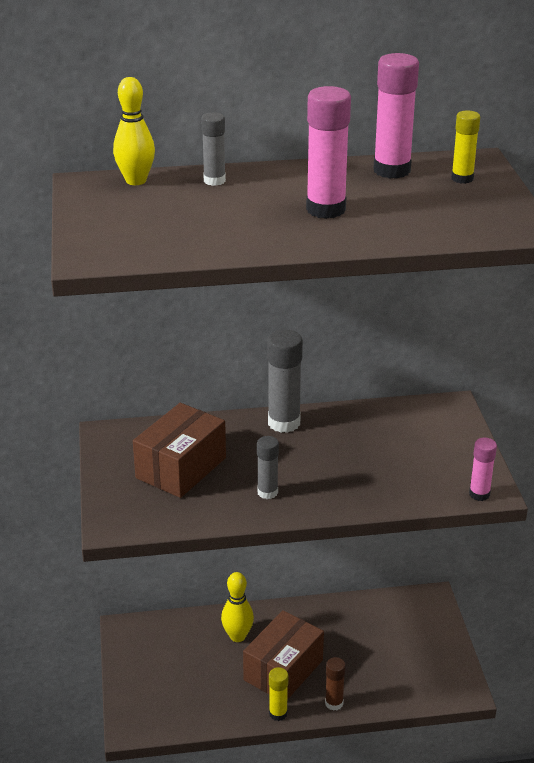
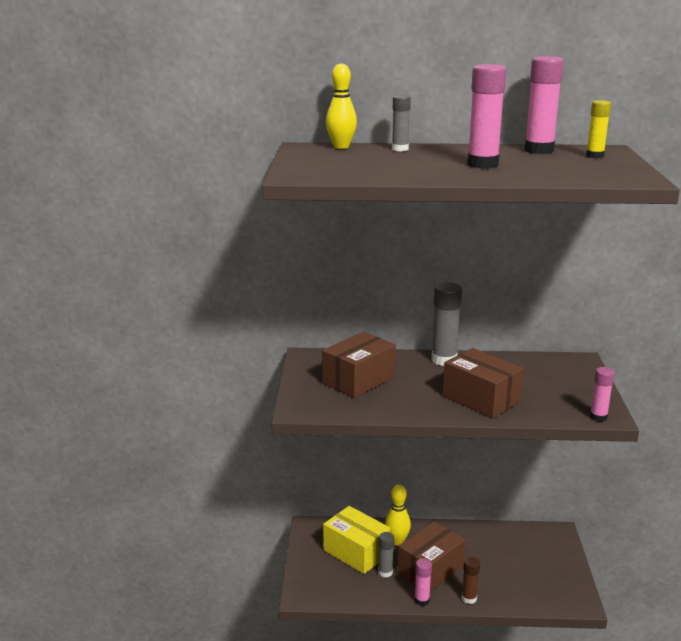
camera: 10 degrees right, 10 degrees down
grey glue stick [257,436,279,499] -> grey glue stick moved to [378,532,394,578]
yellow glue stick [269,667,288,721] -> pink glue stick [414,558,432,606]
none -> yellow box [323,506,390,574]
none -> brown box [443,348,524,419]

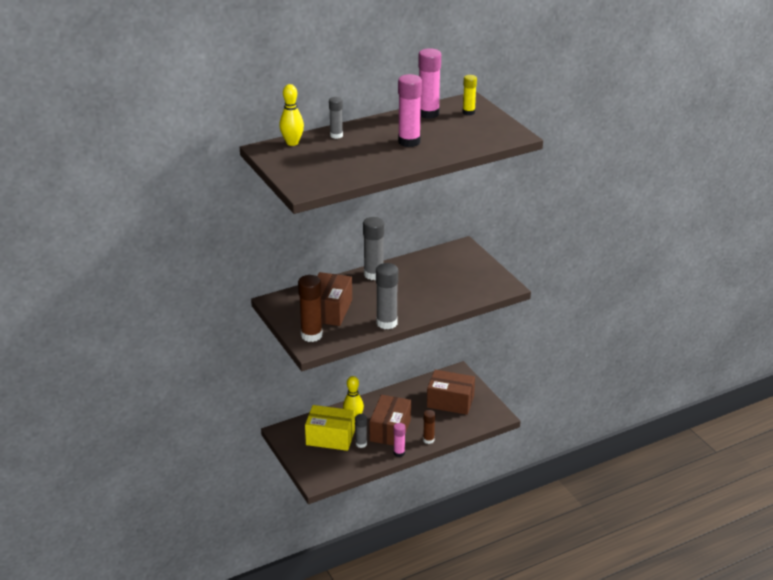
camera: 30 degrees left, 10 degrees up
brown box [443,348,524,419] -> brown box moved to [427,370,475,415]
pink glue stick [590,367,615,422] -> none
none -> brown glue stick [298,275,323,342]
none -> grey glue stick [376,263,398,329]

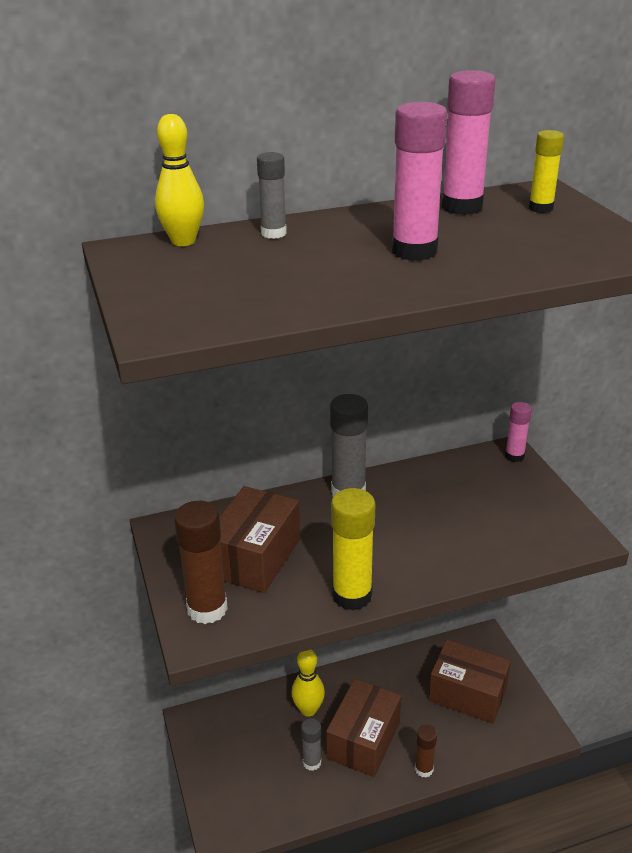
camera: 10 degrees right, 0 degrees up
yellow box [305,405,355,451] -> none
grey glue stick [376,263,398,329] -> yellow glue stick [331,488,375,611]
pink glue stick [393,423,406,457] -> pink glue stick moved to [505,402,532,462]

